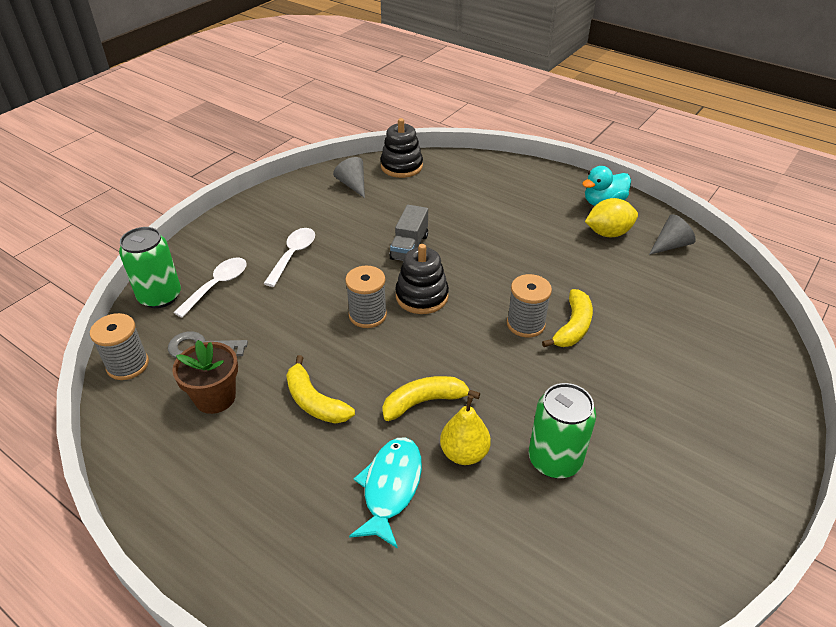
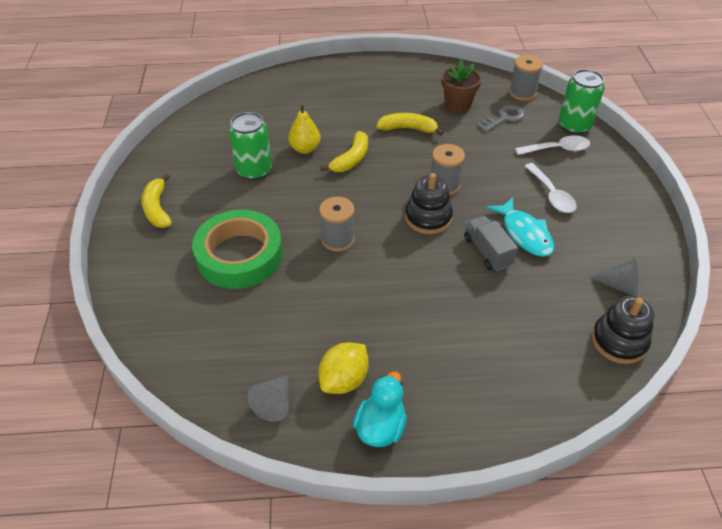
camera: 140 degrees right, 5 degrees up
white spoon [173,258,247,318] -> white spoon turned 90 degrees counterclockwise [515,135,590,155]
turquoise fish [349,437,422,549] -> turquoise fish moved to [486,197,555,257]
yellow banana [542,289,593,347] -> yellow banana moved to [141,174,172,228]
none -> green tape [192,210,283,289]

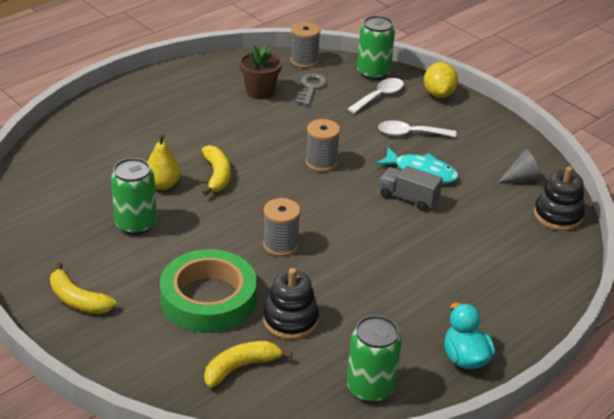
camera: 40 degrees left, 10 degrees down
grey cone [248,375,289,422] -> green can [347,315,402,403]
yellow lemon [318,342,369,394] -> yellow lemon moved to [424,62,458,98]
yellow banana [376,113,443,136] -> yellow banana moved to [204,341,293,388]
black stacking toy [405,173,453,234] -> black stacking toy moved to [263,268,319,340]
white spoon [525,163,577,213] -> white spoon turned 150 degrees clockwise [378,121,457,137]

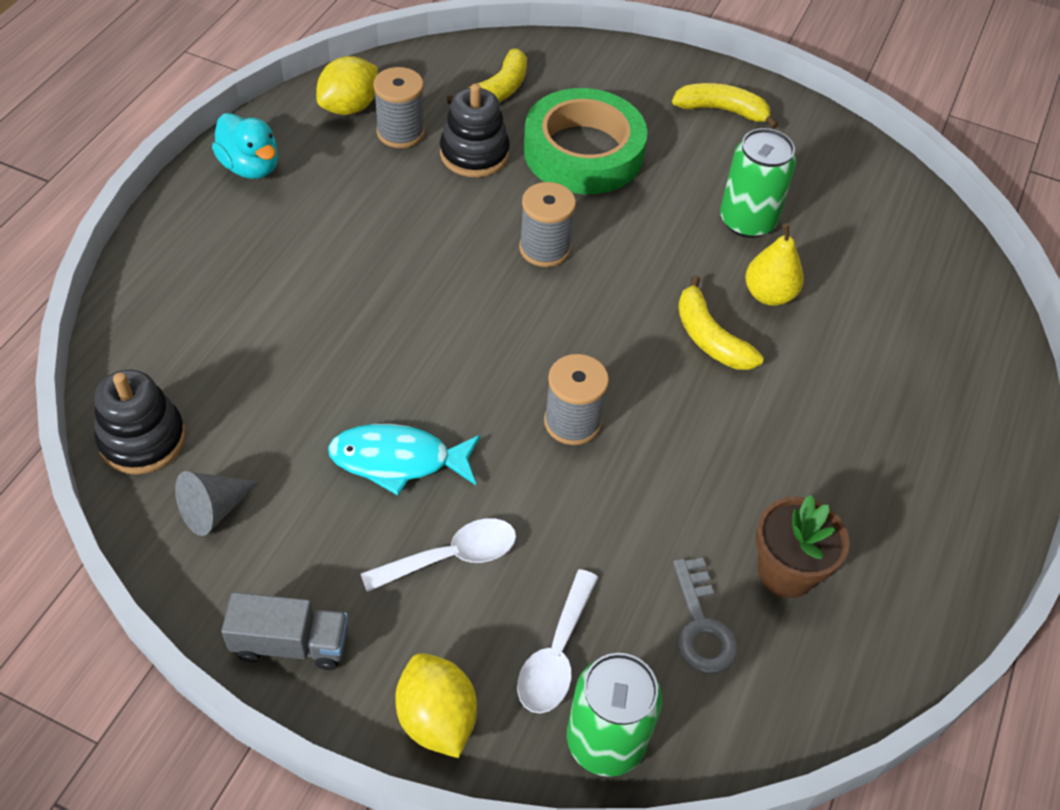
camera: 155 degrees right, 15 degrees up
grey spool [290,22,320,68] -> grey spool moved to [373,67,425,148]
green can [347,315,402,403] -> yellow lemon [316,56,378,115]
grey truck [380,166,443,211] -> grey truck moved to [221,592,348,670]

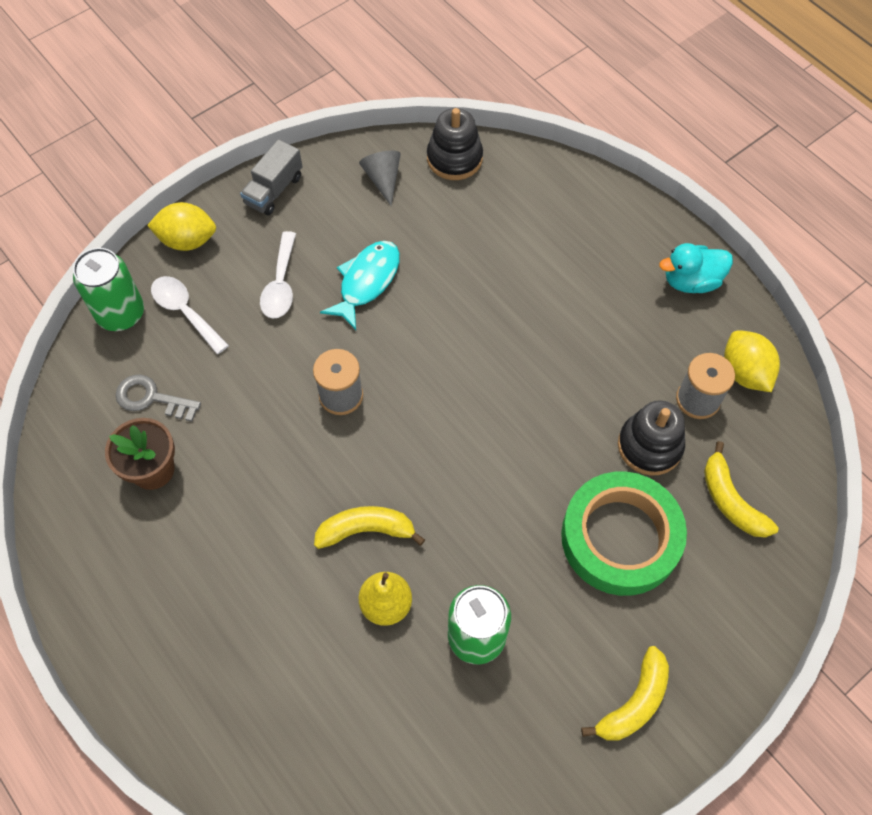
camera: 120 degrees right, 10 degrees up
grey spool [519,182,576,267] -> none

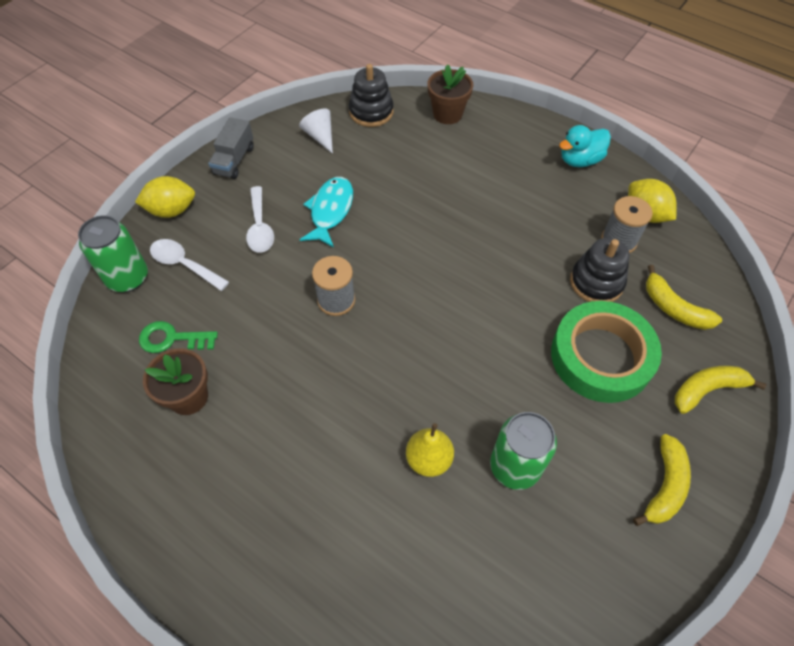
camera: 15 degrees left, 5 degrees down
grey key [116,374,201,422] -> green key [139,321,218,353]
yellow banana [314,506,425,549] -> yellow banana moved to [675,366,766,414]
grey cone [359,151,401,206] -> white cone [299,108,333,154]
none -> brown flower pot [427,64,473,124]

